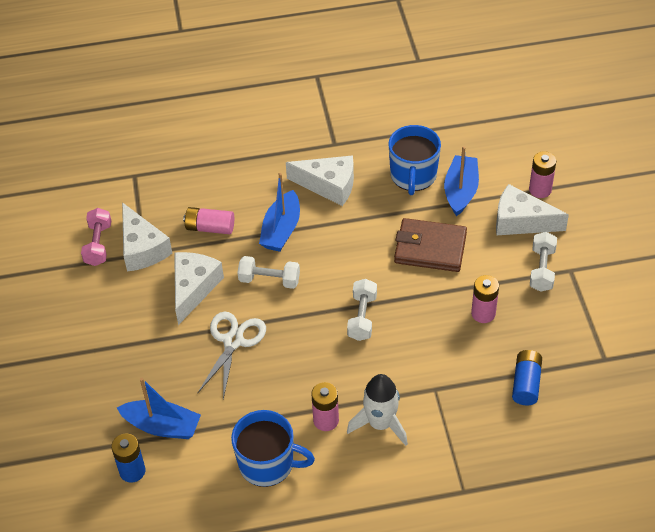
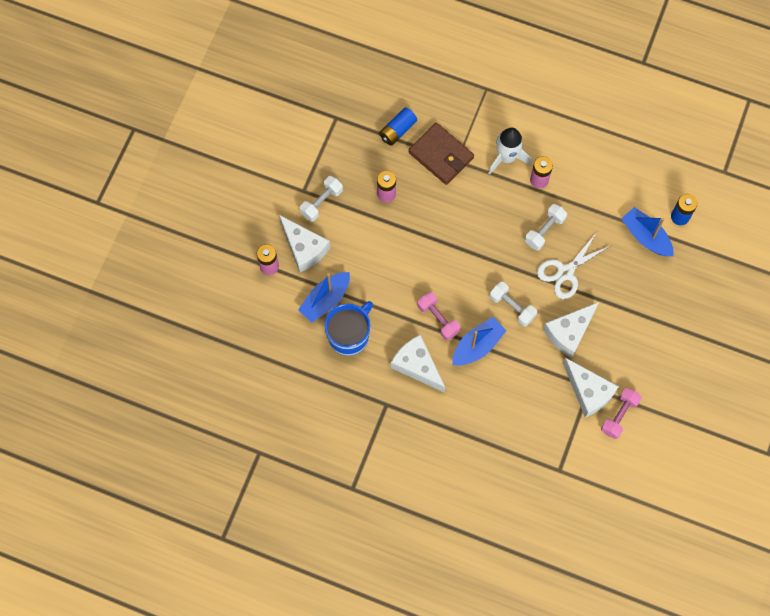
camera: 150 degrees left, 20 degrees up
white cheese [122,202,173,272] -> white cheese turned 135 degrees clockwise [563,358,619,417]
pink battery [183,207,234,234] -> none
blue mug [231,410,315,487] -> none
white dumbbell [347,279,377,341] -> white dumbbell moved to [525,204,567,251]
brown wallet [394,218,467,272] -> brown wallet moved to [408,123,474,185]
none -> pink dumbbell [417,292,461,340]

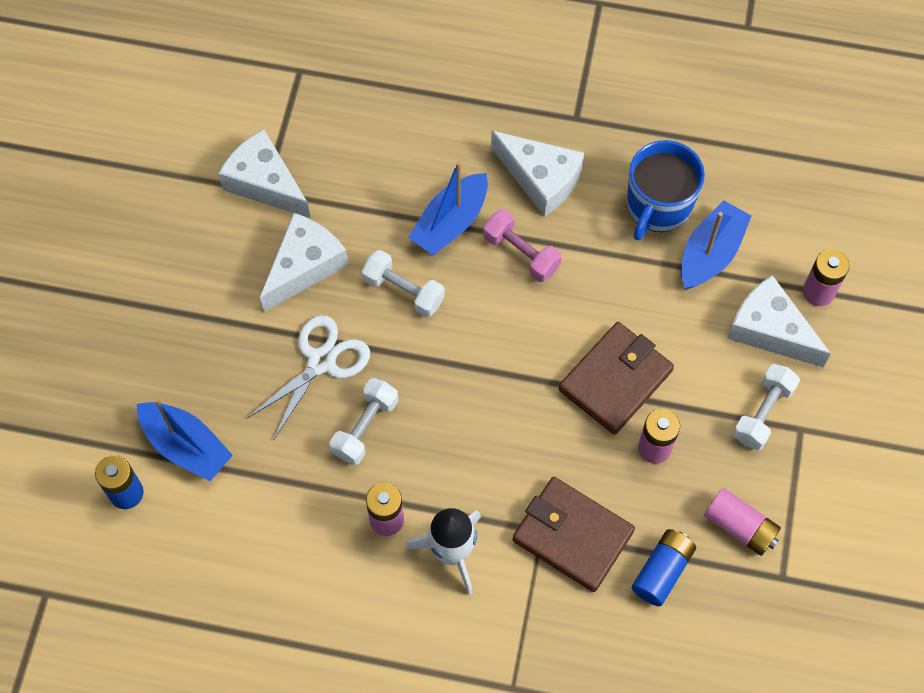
camera: 170 degrees right, 5 degrees down
pink dumbbell [601,388,642,439] -> none
none -> brown wallet [559,322,674,435]
none -> pink battery [704,488,781,556]

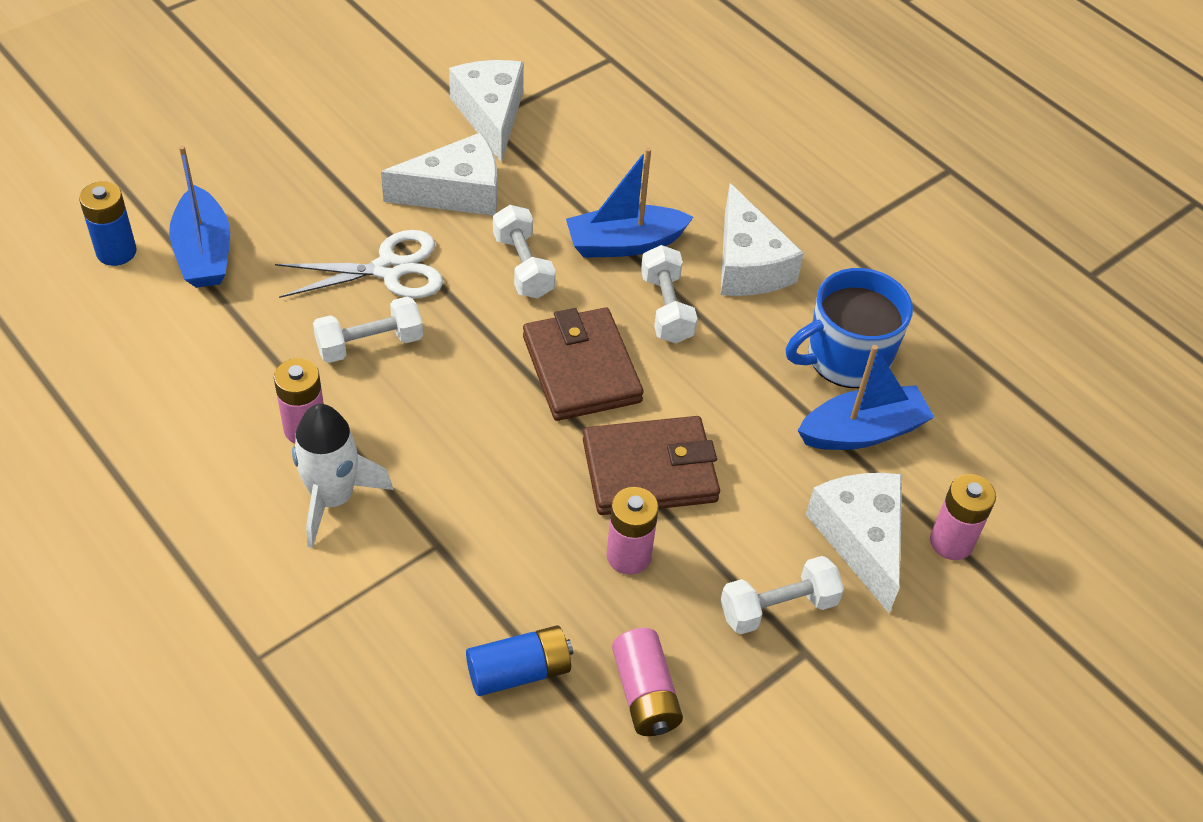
camera: 35 degrees right, 15 degrees down
pink dumbbell [483,209,562,282] -> white dumbbell [641,245,698,343]
brown wallet [513,477,635,592] -> brown wallet moved to [523,307,644,421]

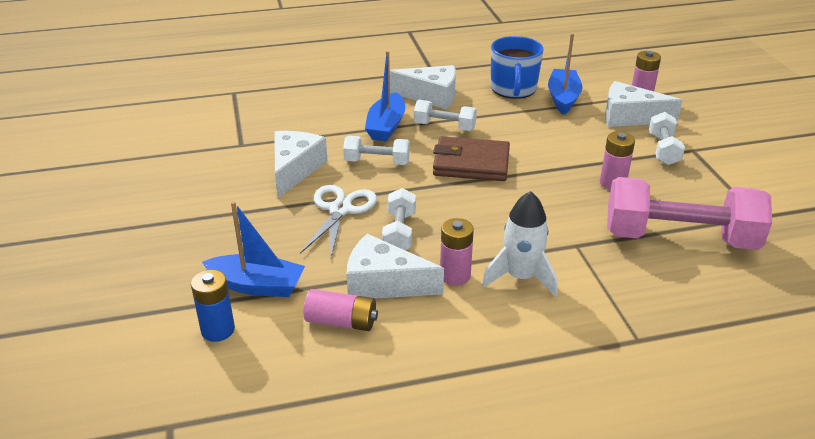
camera: 60 degrees left, 15 degrees down
white cheese [449,60,524,163] -> white cheese moved to [347,234,444,299]
blue battery [466,625,573,696] -> pink dumbbell [607,177,772,250]
brown wallet [583,416,720,515] -> none
pink battery [612,628,683,736] -> pink battery moved to [304,289,378,331]

